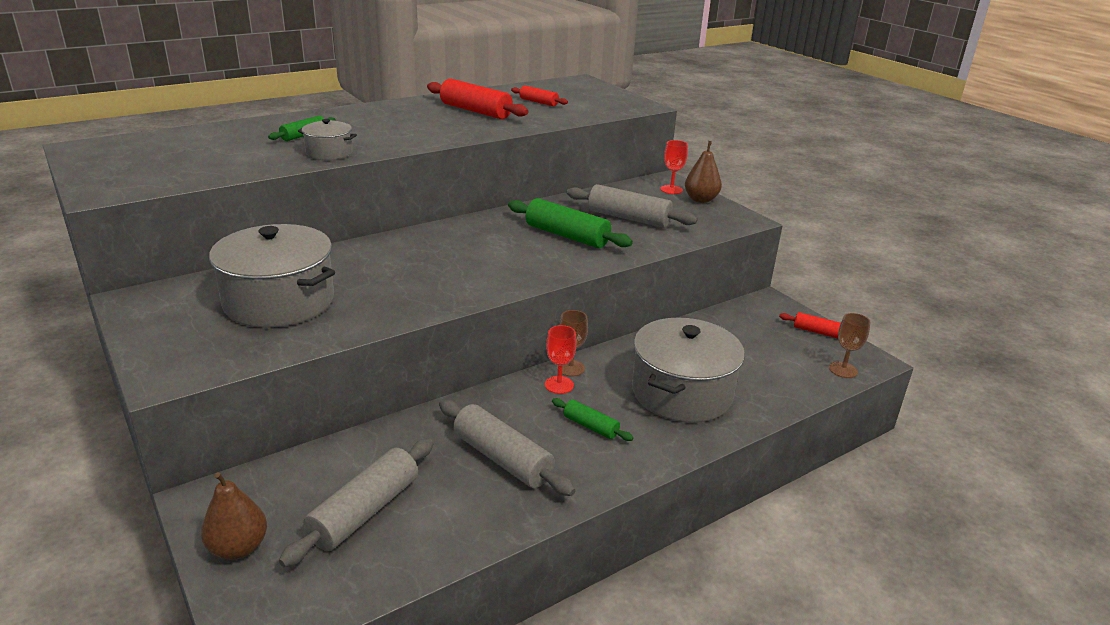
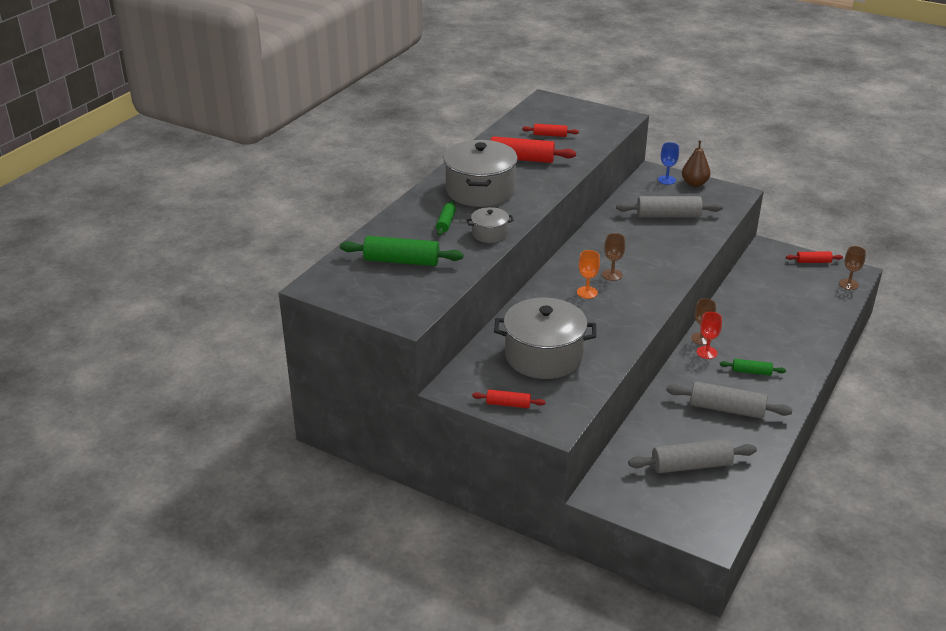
camera: 25 degrees left, 5 degrees up
brown pear [201,472,267,560] -> none
grey rolling pin [279,438,434,567] -> grey rolling pin turned 75 degrees clockwise [628,439,757,473]
green rolling pin [508,198,633,248] -> green rolling pin moved to [340,236,464,266]
grey pot [632,318,745,423] -> grey pot moved to [444,140,518,207]
red goblet [660,140,688,194] -> blue goblet [658,142,679,185]
none -> red rolling pin [472,390,546,408]
none -> orange goblet [577,250,600,299]
none -> brown goblet [602,233,625,281]

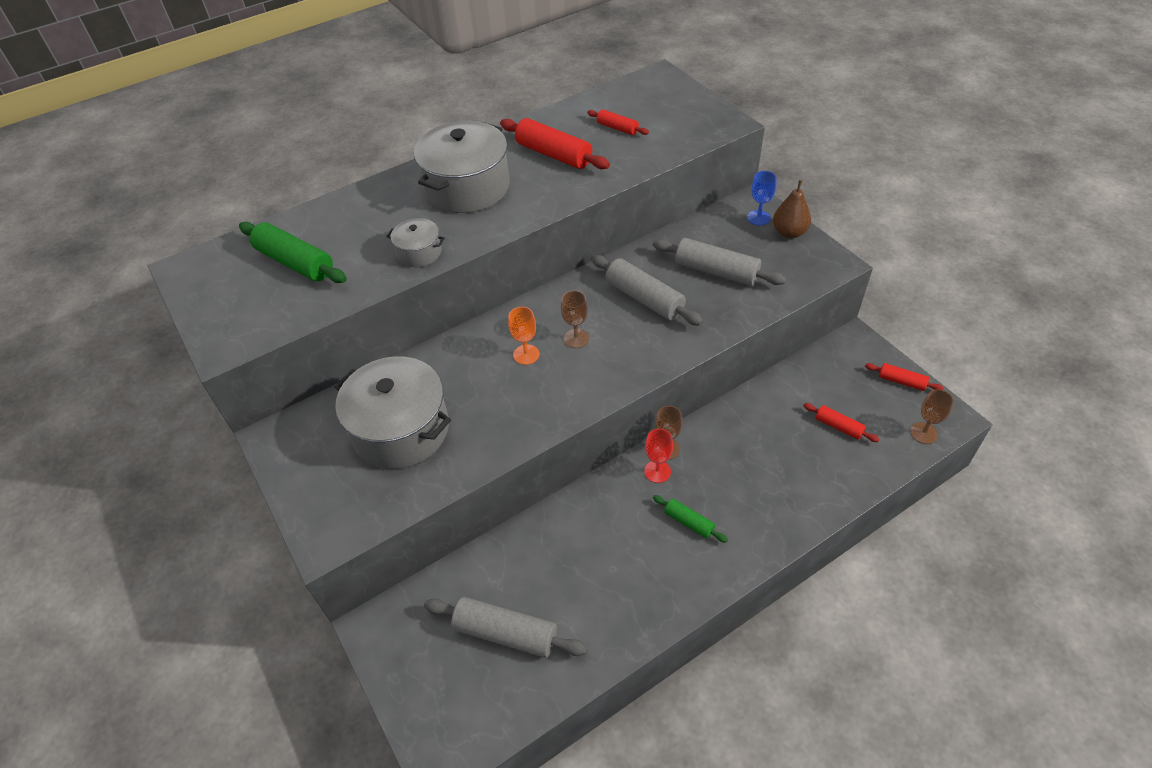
camera: 30 degrees right, 15 degrees up
green rolling pin [436,201,456,235] -> none
red rolling pin [472,390,546,408] -> red rolling pin moved to [803,403,879,442]
grey rolling pin [666,381,793,419] -> grey rolling pin moved to [591,255,703,326]

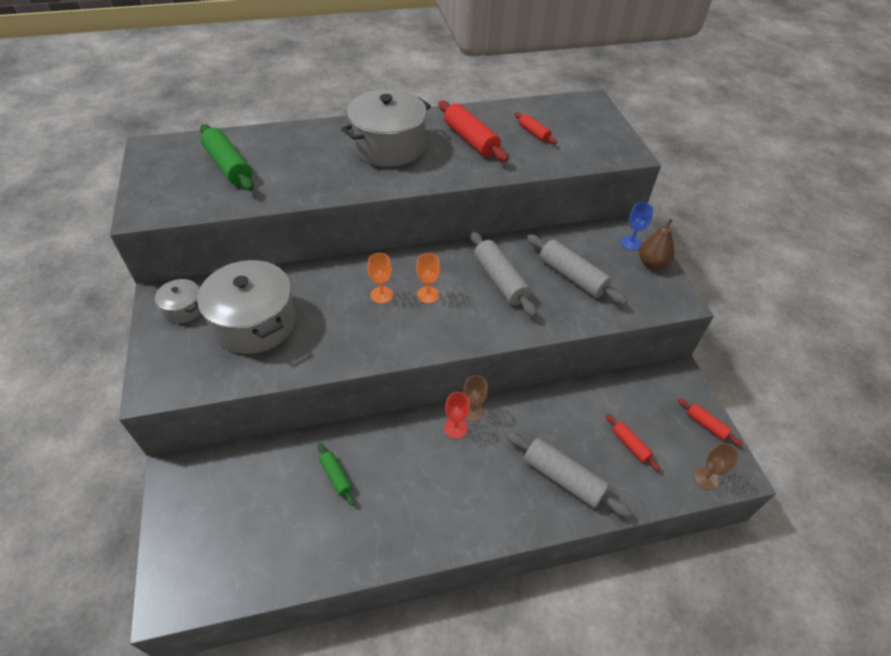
camera: 15 degrees right, 0 degrees up
grey pot [386,218,445,267] -> grey pot moved to [155,279,201,323]
grey rolling pin [424,597,588,658] -> grey rolling pin moved to [505,431,631,517]
brown goblet [561,290,589,348] -> orange goblet [416,253,440,304]
green rolling pin [653,495,728,543] -> green rolling pin moved to [318,443,355,506]

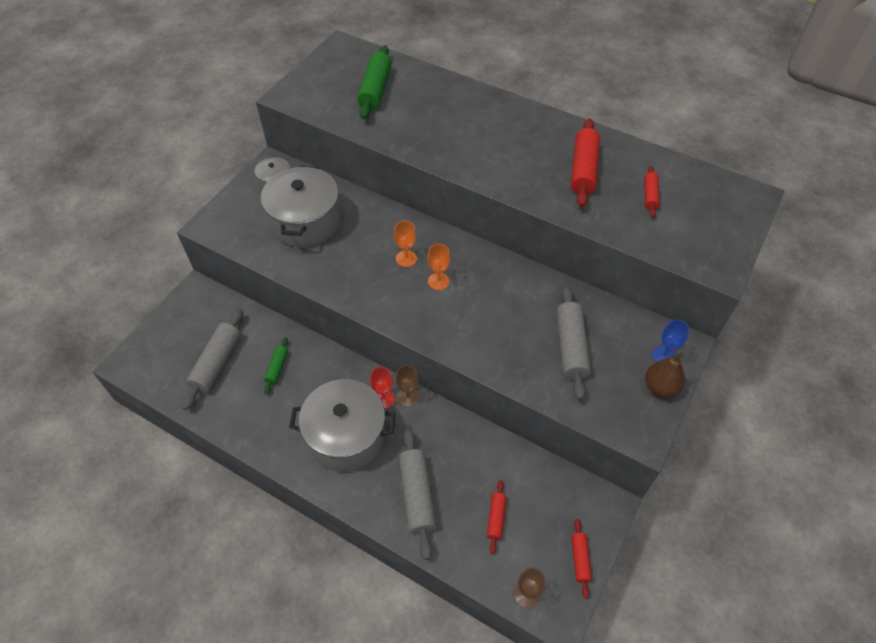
camera: 45 degrees right, 5 degrees up
grey pot [341,89,431,167] -> grey pot moved to [289,379,396,472]
grey rolling pin [470,231,537,317] -> grey rolling pin moved to [182,309,243,410]

